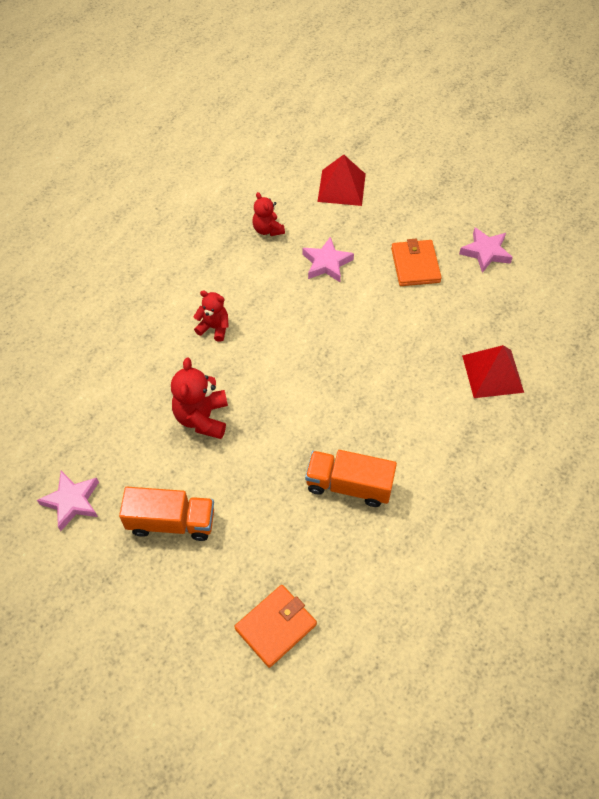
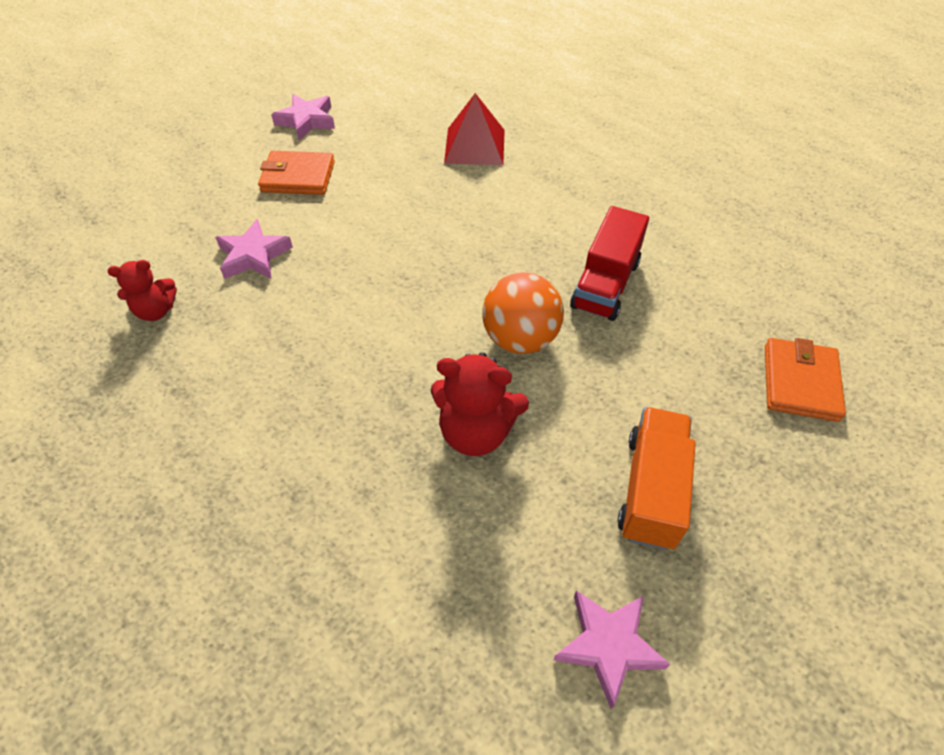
camera: 80 degrees left, 5 degrees down
red teddy bear [193,291,229,342] -> none
orange wallet [234,585,317,668] -> orange wallet turned 45 degrees clockwise [765,338,846,422]
orange truck [305,450,397,507] -> red truck [570,206,649,321]
red pyramid [317,155,366,206] -> none
none -> orange ball [483,272,564,354]

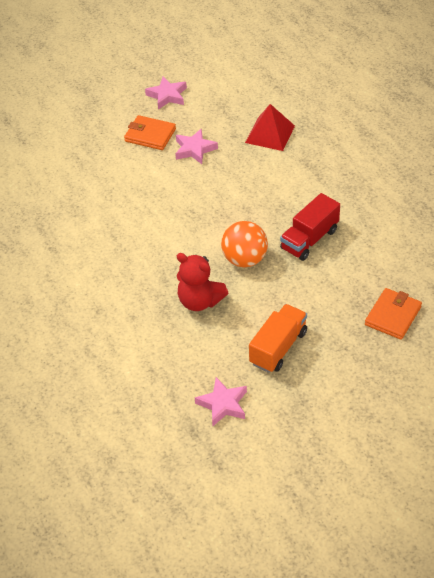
camera: 20 degrees right, 5 degrees down
red teddy bear [108,260,177,321] -> none
pink star [215,219,293,279] -> pink star moved to [175,128,218,164]

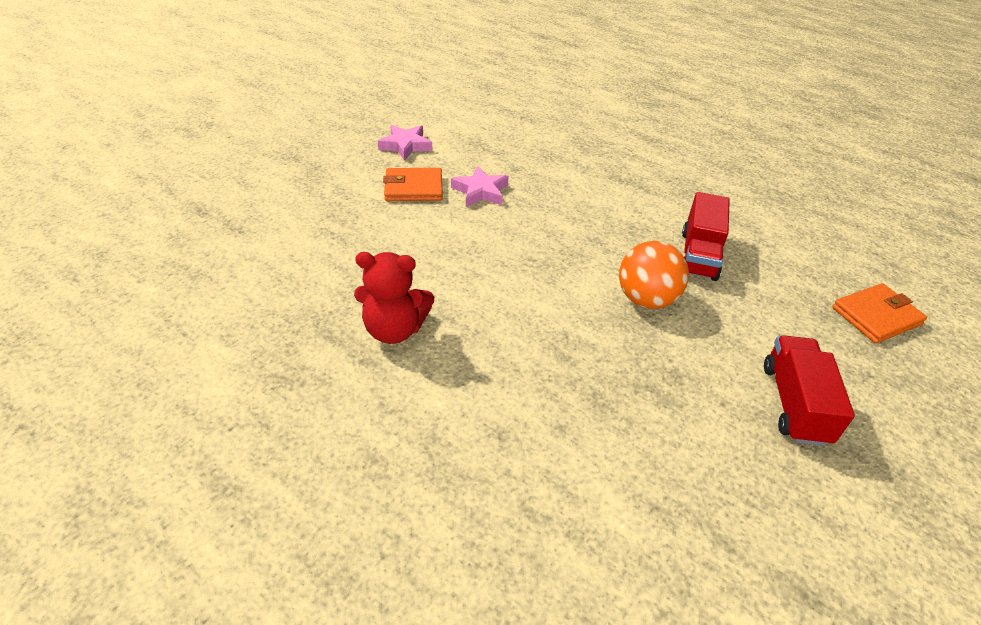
camera: 30 degrees left, 5 degrees down
red teddy bear [177,253,228,311] -> red teddy bear moved to [354,252,434,344]
pink star [195,377,247,426] -> none
red pyramid [245,104,295,151] -> none
orange truck [249,304,307,373] -> red truck [764,335,855,446]
orange wallet [365,288,422,340] -> orange wallet turned 60 degrees clockwise [833,283,927,343]

